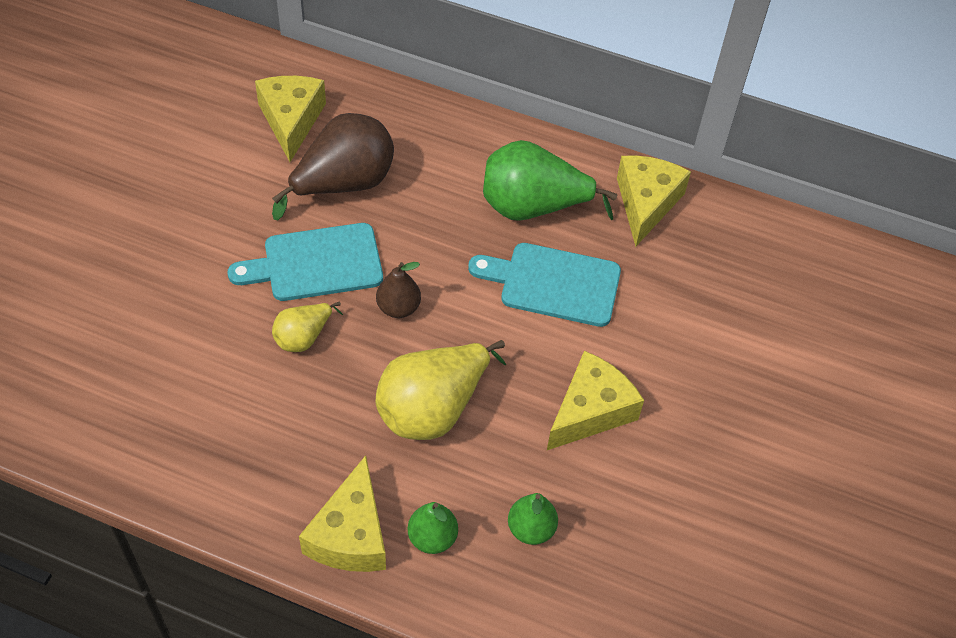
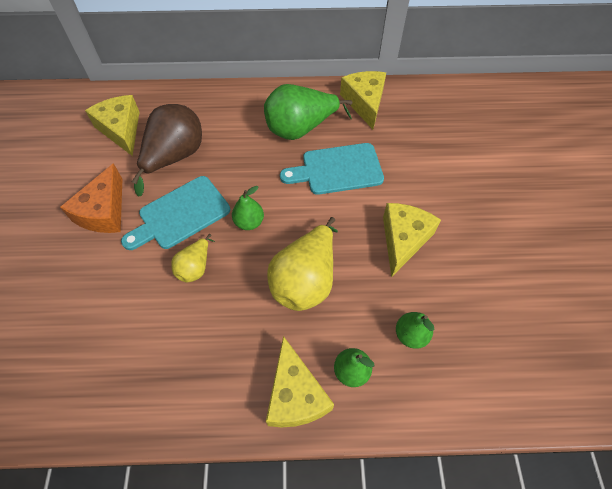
camera: 20 degrees left, 5 degrees up
brown pear [376,262,421,318] -> green pear [232,186,264,230]
none -> orange cheese [60,163,122,233]

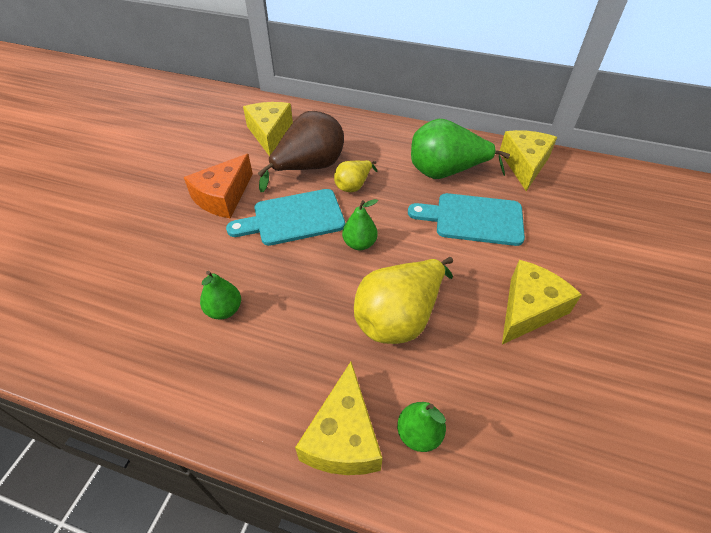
camera: 20 degrees right, 10 degrees down
yellow pear [171,234,215,283] -> yellow pear moved to [334,160,377,192]
green pear [396,312,434,349] -> green pear moved to [200,271,241,320]

